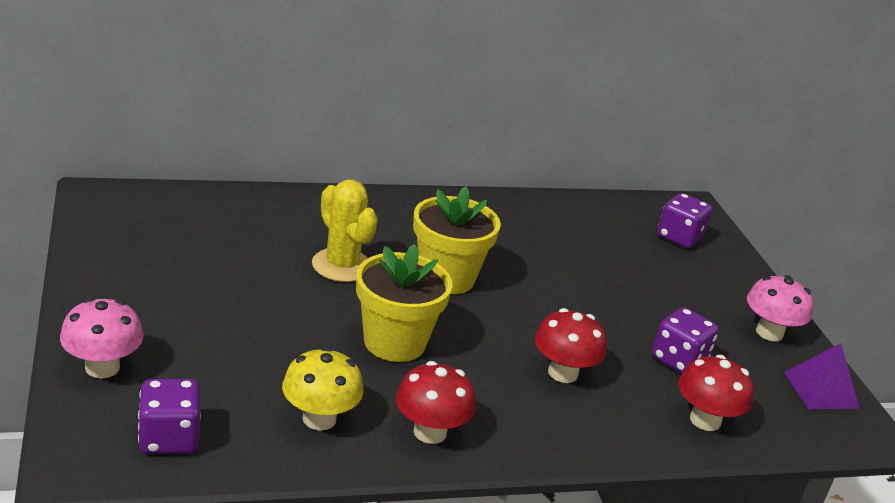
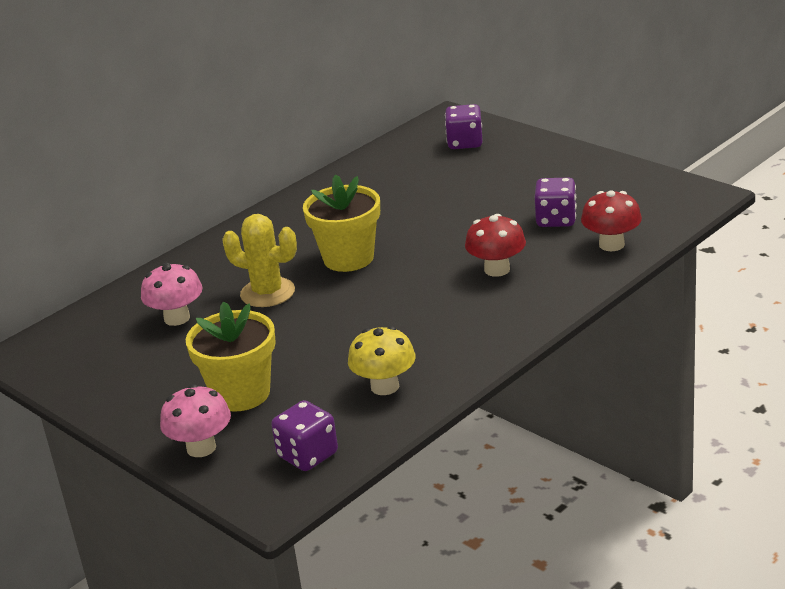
camera: 25 degrees left, 0 degrees up
yellow flower pot [356,244,453,362] -> yellow flower pot moved to [186,301,276,412]
red mushroom [396,361,476,444] -> none
pink mushroom [747,275,814,341] -> pink mushroom moved to [141,263,203,326]
purple pyramid [784,343,860,409] -> none

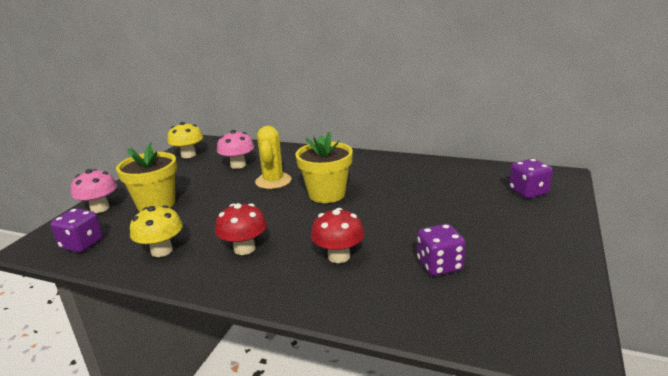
camera: 65 degrees right, 5 degrees down
red mushroom [581,190,642,251] -> red mushroom moved to [215,203,267,255]
none -> yellow mushroom [167,122,203,158]

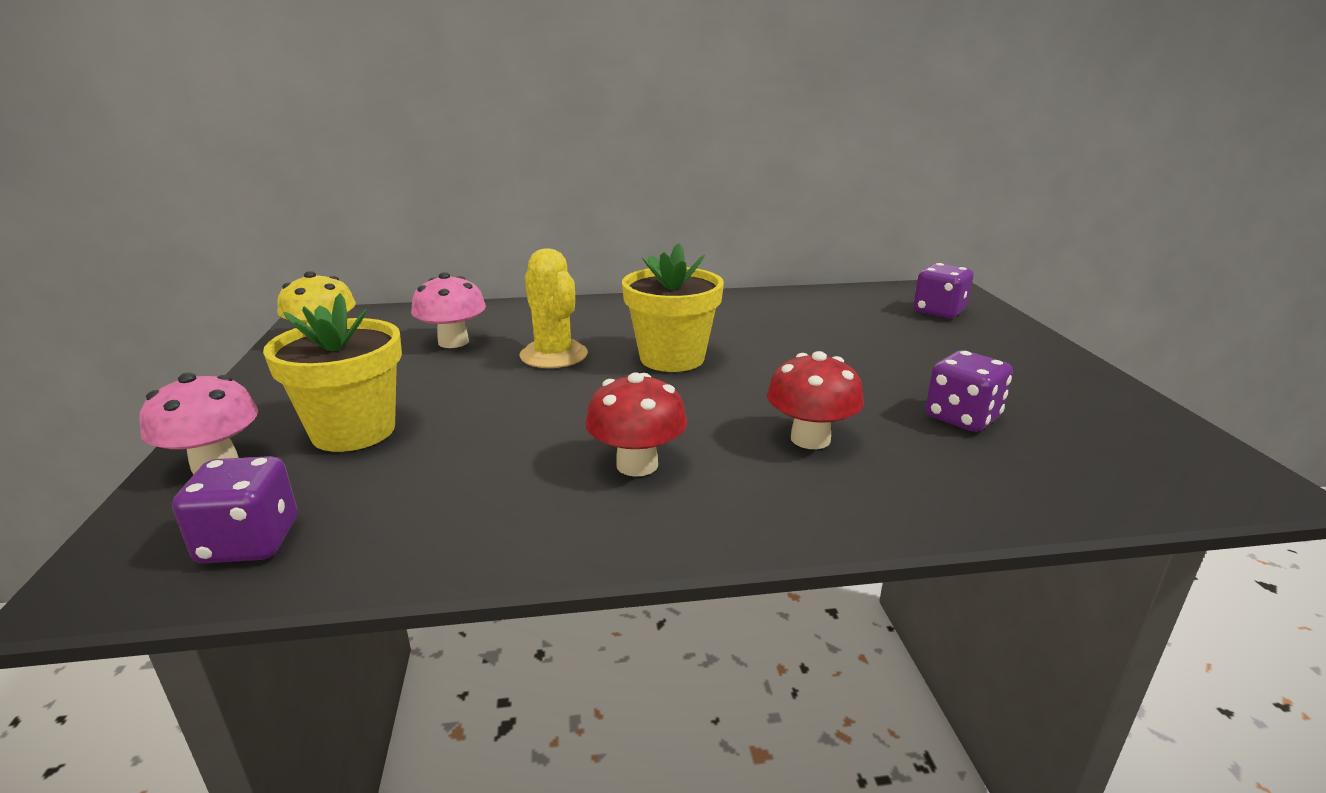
camera: 30 degrees left, 0 degrees up
yellow mushroom [130,205,183,257] -> none

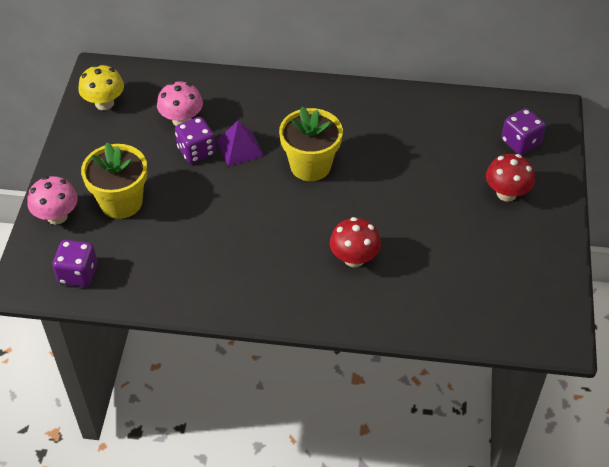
camera: 15 degrees right, 25 degrees up
yellow cactus [520,248,588,368] -> purple pyramid [217,120,264,166]
red mushroom [585,372,687,477] -> red mushroom moved to [486,154,535,202]
purple dice [925,350,1013,432] -> purple dice moved to [175,117,216,163]

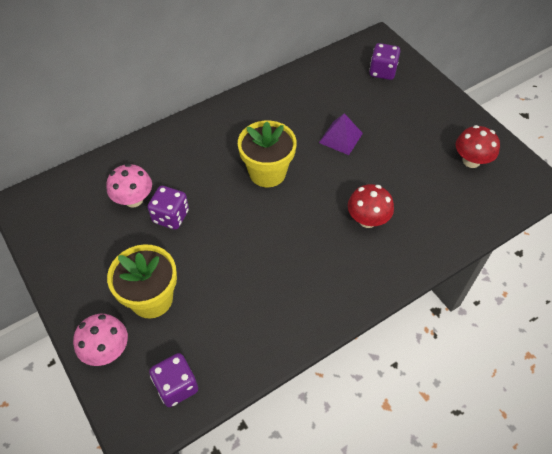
camera: 40 degrees left, 5 degrees up
yellow mushroom [78,64,124,110] -> none
purple pyramid [217,120,264,166] -> purple pyramid moved to [319,113,363,155]
red mushroom [486,154,535,202] -> red mushroom moved to [456,125,500,168]

